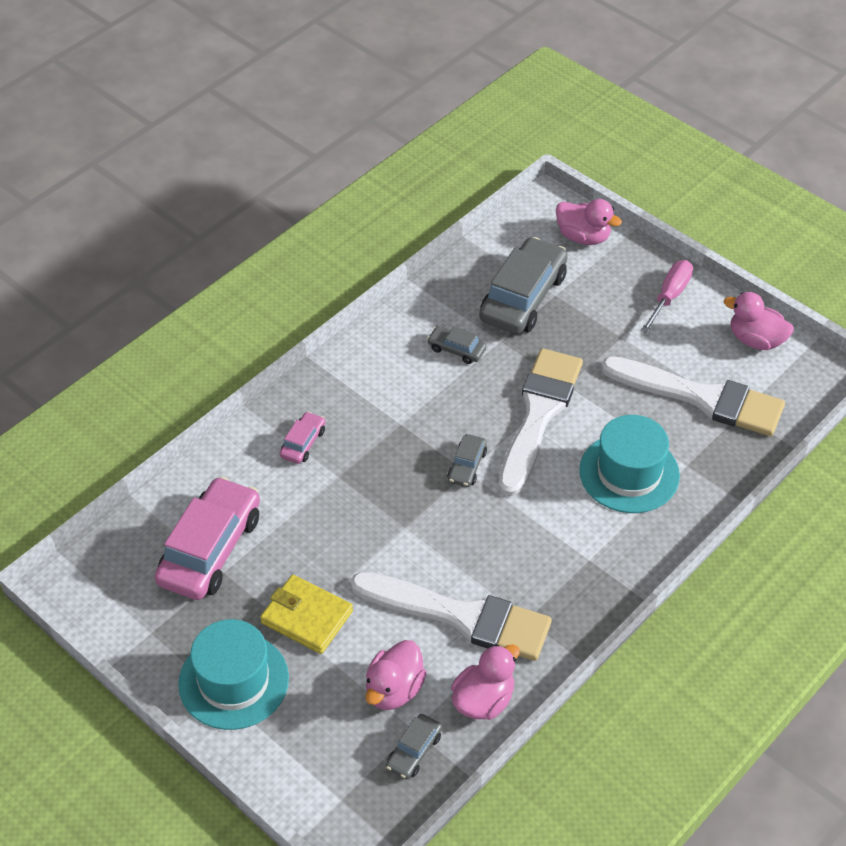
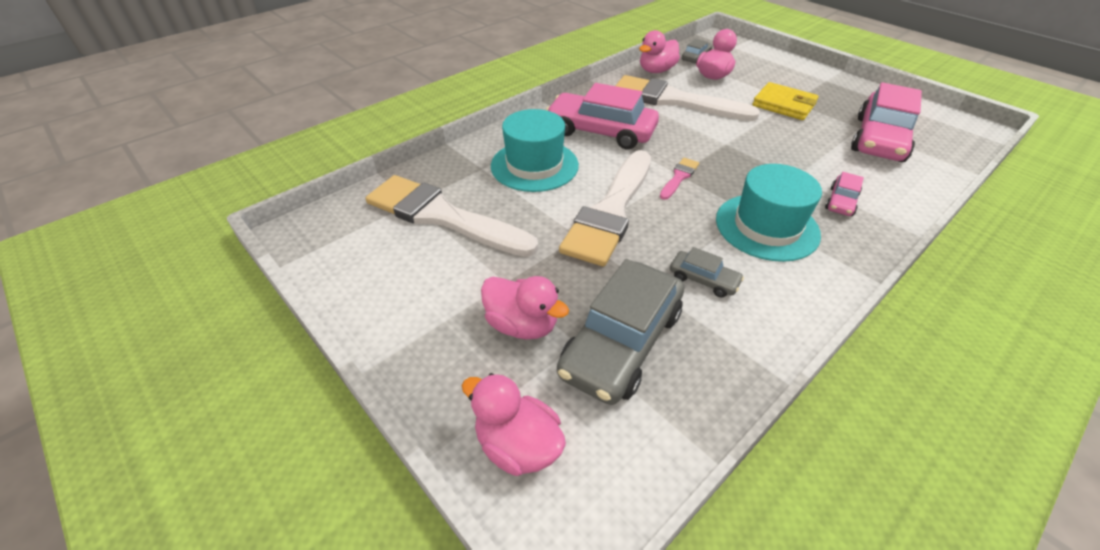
camera: 175 degrees left, 5 degrees down
turquoise hat [178,619,289,730] -> turquoise hat moved to [716,164,822,262]
grey car [447,434,487,487] -> pink brush [660,158,699,200]
pink screwdriver [641,260,693,333] -> none
pink duck [724,292,794,350] -> pink duck moved to [481,276,569,339]
none -> pink car [546,83,659,149]

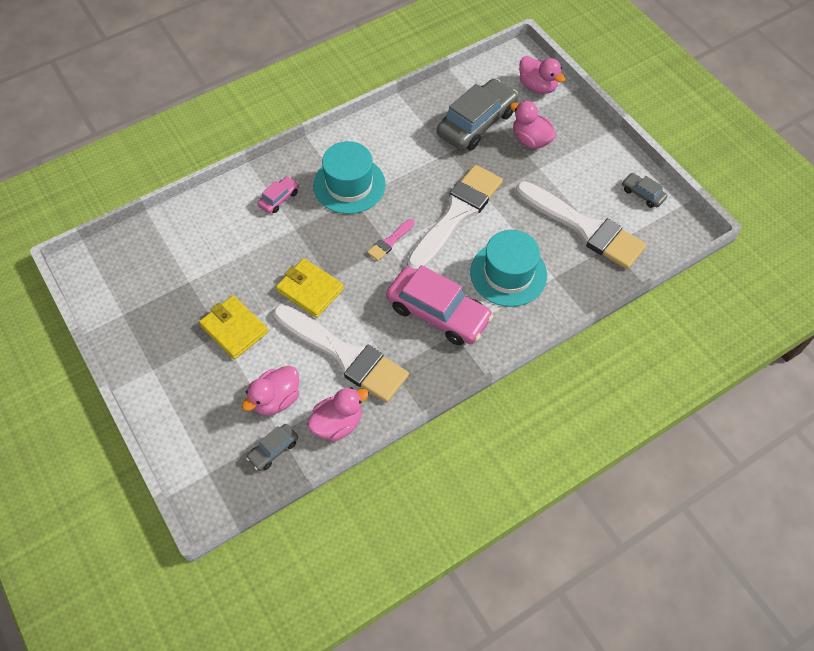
camera: 170 degrees left, 15 degrees up
grey car [670,247,744,297] -> grey car moved to [622,173,667,208]
pink car [851,82,922,162] -> none
none -> yellow wallet [276,258,344,318]

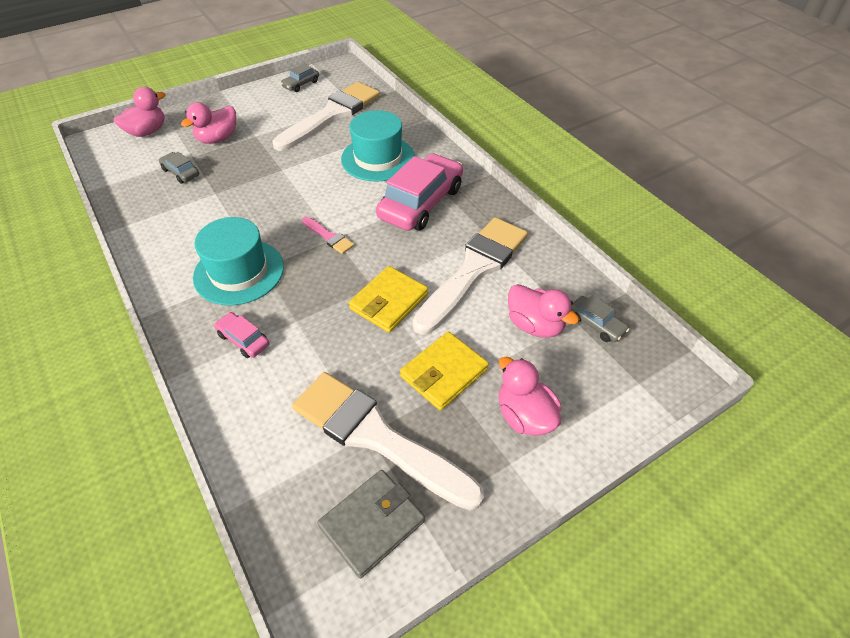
camera: 90 degrees left, 10 degrees down
pink duck [307,387,369,441] -> pink duck moved to [499,357,561,436]
white brush [407,165,503,270] -> white brush moved to [292,372,484,510]
grey car [437,79,518,150] -> grey car [159,152,199,183], size x0.47
none -> grey wallet [317,470,425,578]

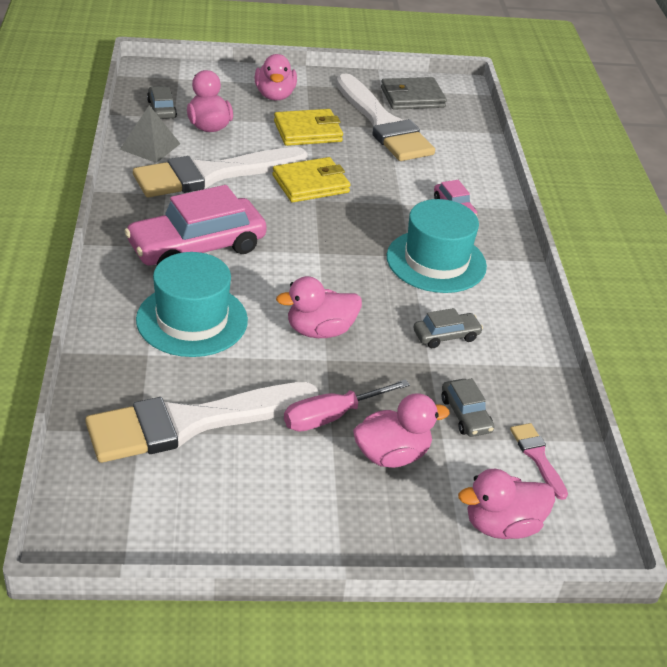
camera: 155 degrees left, 10 degrees down
grey car [281,63,319,92] -> grey car moved to [413,308,483,348]
pink brush [302,217,354,254] -> pink brush moved to [510,423,568,500]
none -> grey pyramid [120,105,180,163]
none -> pink duck [276,276,362,338]
none -> pink screwdriver [284,379,410,432]

